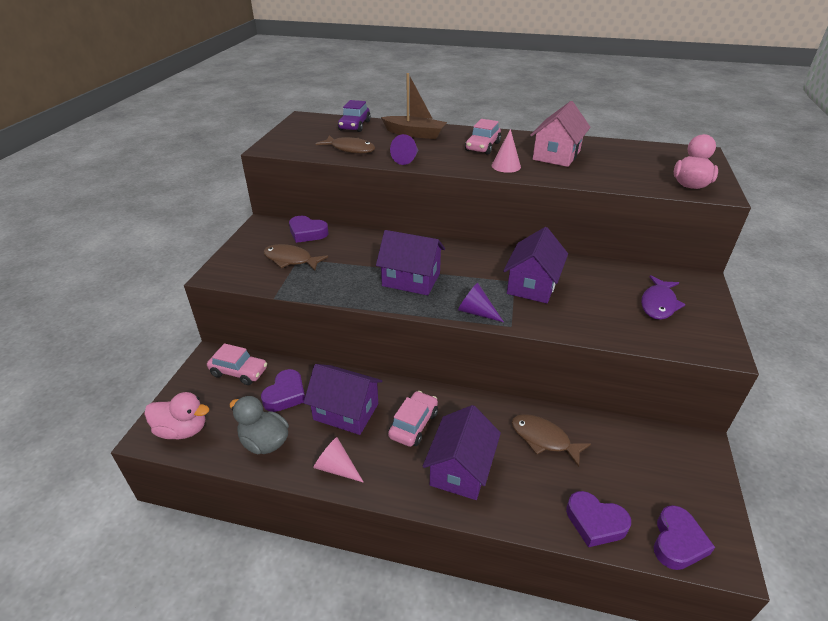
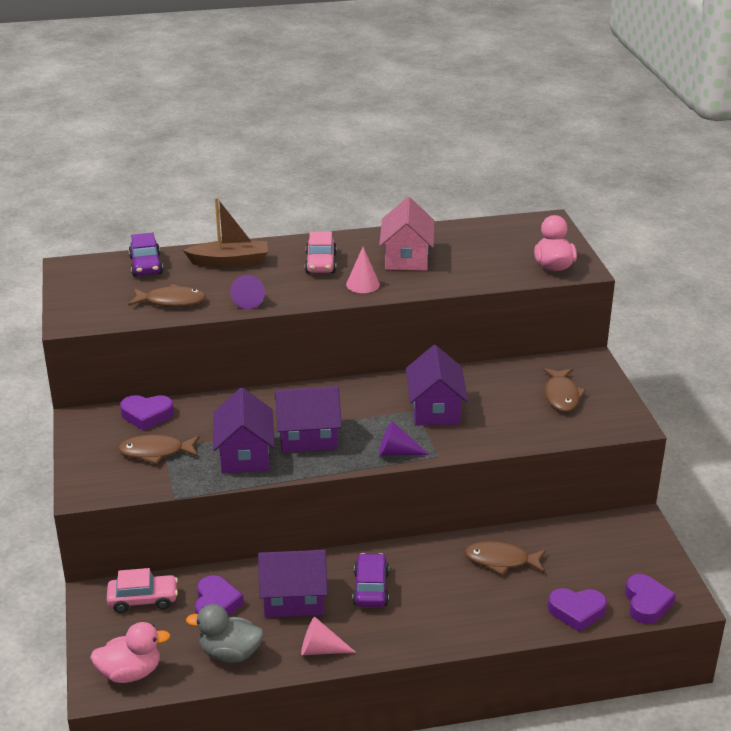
camera: 25 degrees left, 5 degrees down
pink car [388,391,438,447] -> purple car [352,553,389,607]
purple house [423,405,501,500] -> purple house moved to [213,388,274,473]
purple fish [641,275,686,320] -> brown fish [543,368,586,412]

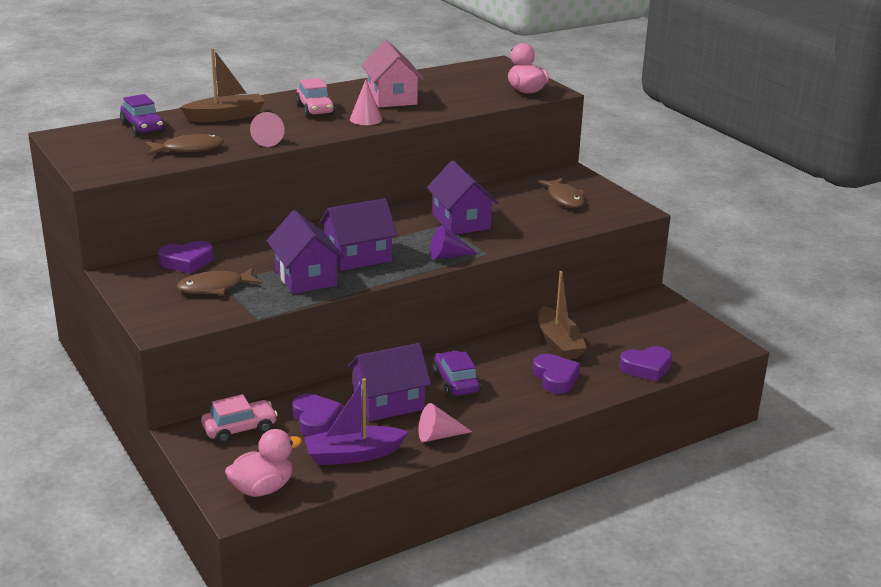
camera: 20 degrees left, 5 degrees down
grey duck [186,604,264,663] -> purple boat [304,378,408,465]
purple cone [230,275,265,309] -> pink cone [250,112,285,147]
brown fish [465,541,546,575] -> brown boat [539,271,587,360]
purple heart [625,574,676,624] -> purple heart moved to [533,354,581,394]

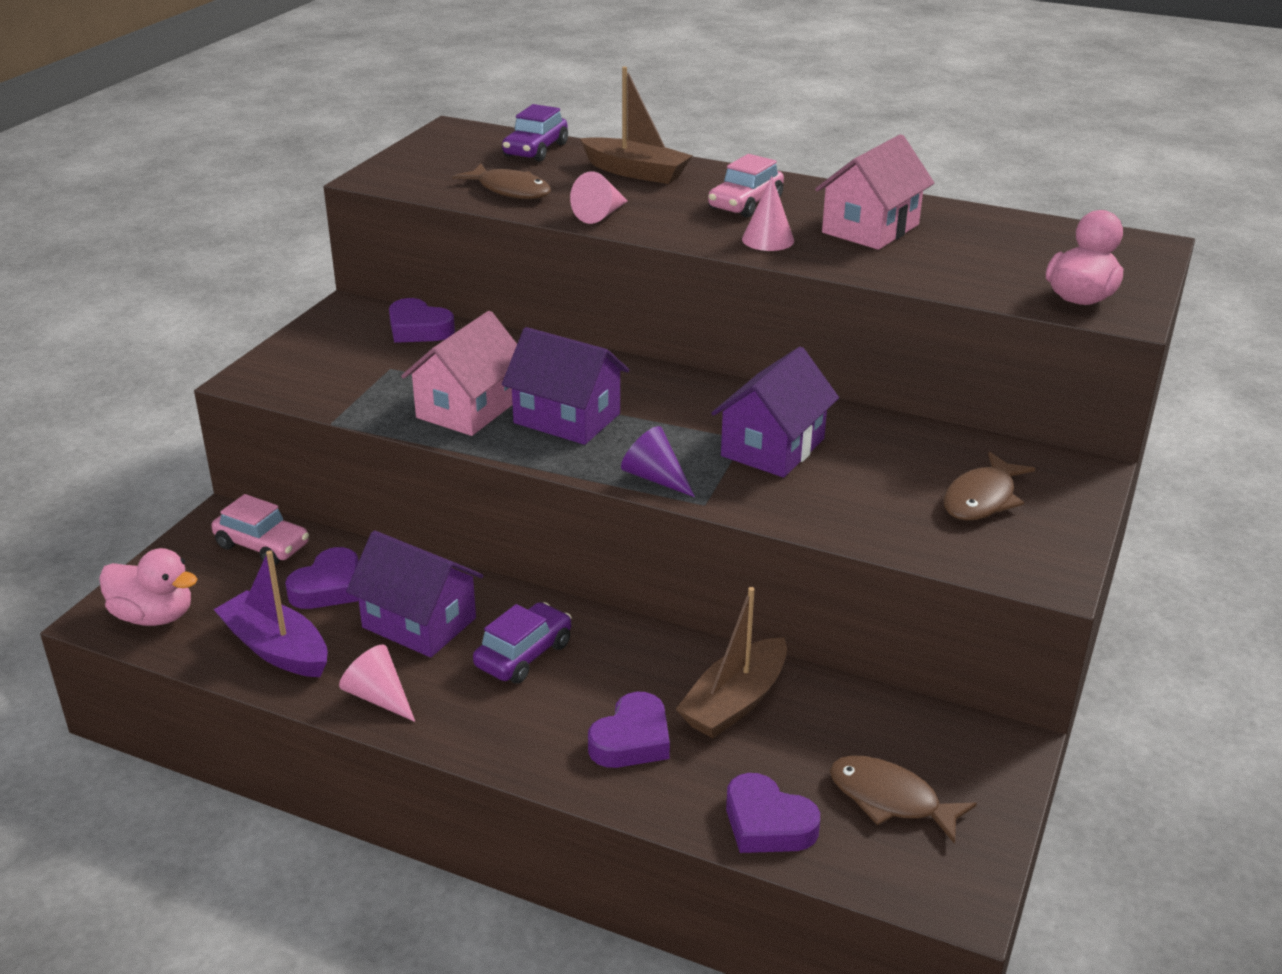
camera: 55 degrees right, 5 degrees up
brown fish [177,268,262,295] -> brown fish moved to [829,755,977,844]
purple house [267,210,344,294] -> pink house [401,311,517,436]

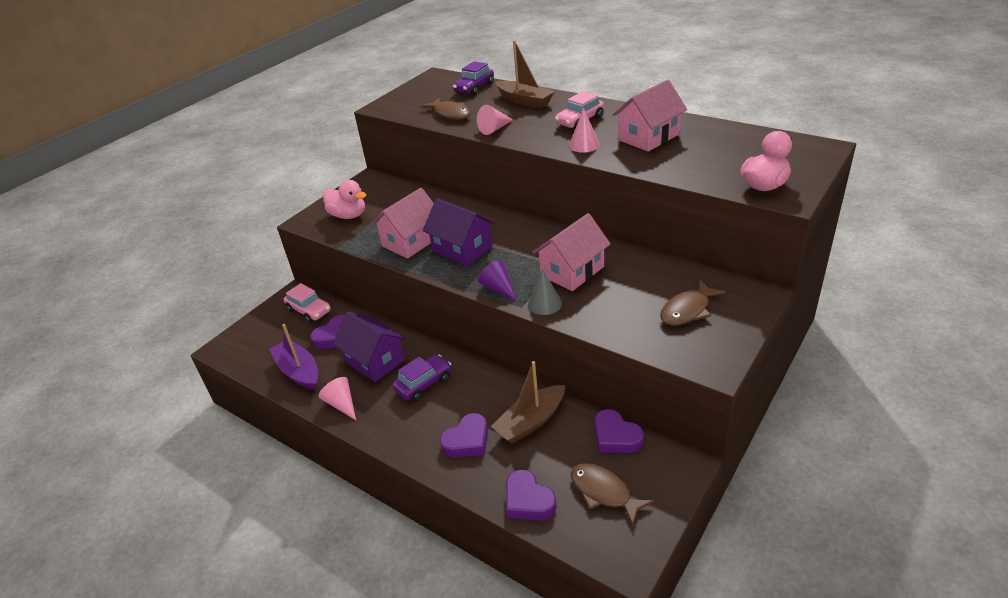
camera: 15 degrees right, 5 degrees up
pink duck [99,548,198,626] -> pink duck moved to [323,180,366,219]
purple heart [389,298,455,343] -> purple heart moved to [594,409,644,453]
purple house [711,347,839,477] -> pink house [532,213,610,291]
none -> grey cone [528,268,562,315]

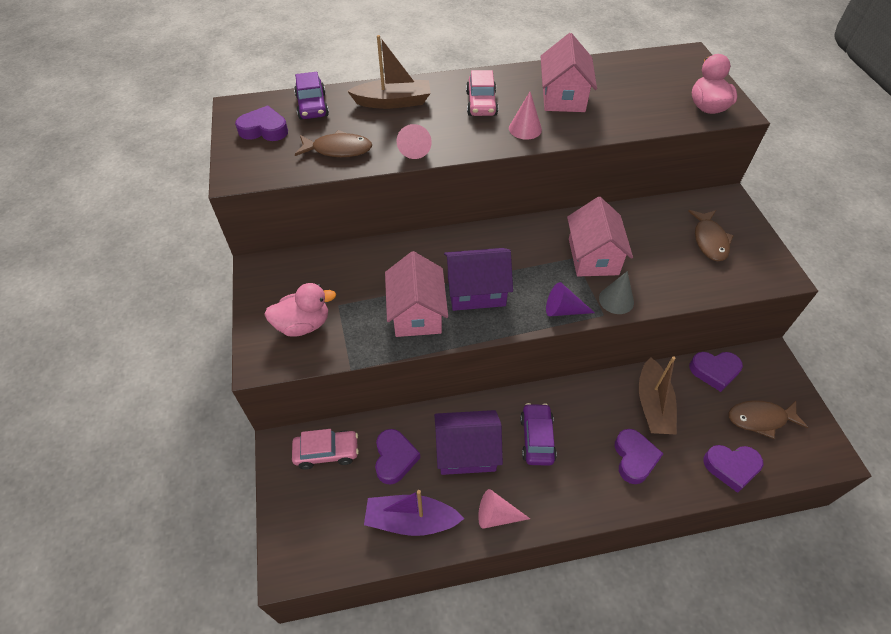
camera: 50 degrees left, 15 degrees up
none -> purple heart [235,105,288,141]

